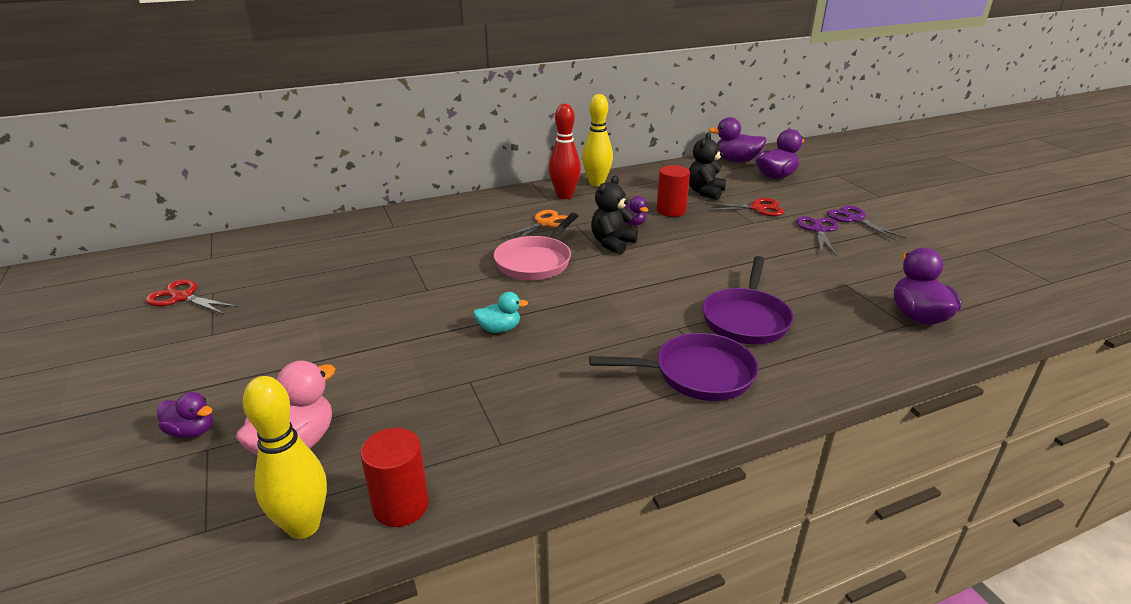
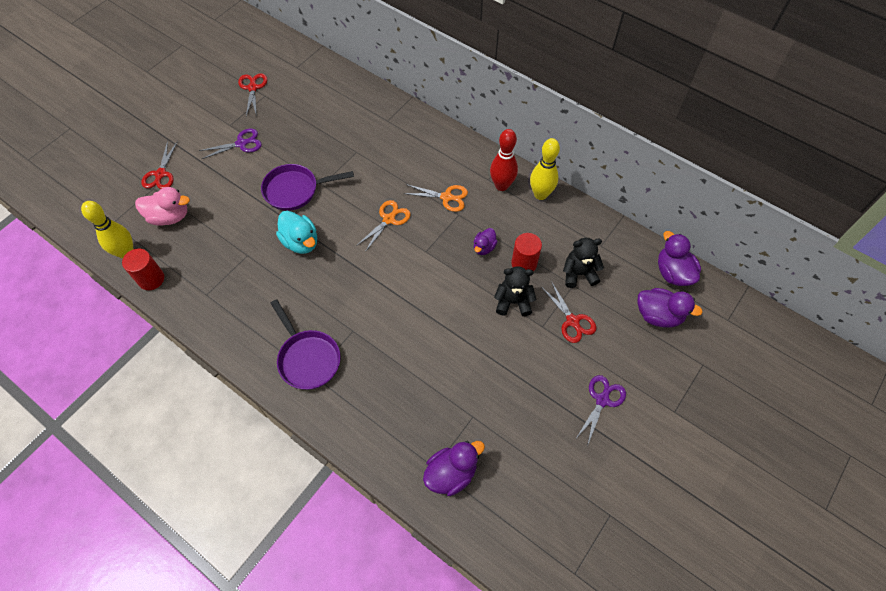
camera: 60 degrees right, 30 degrees up
purple duck [157,392,213,438] -> red scissors [141,141,178,189]
turquoise duck [473,292,528,333] -> turquoise duck [276,211,317,254], size x1.66
pink pan [494,212,579,280] -> orange scissors [356,200,411,252]
black teddy bear [591,175,638,255] -> black teddy bear moved to [494,266,537,316]
purple pan [702,256,794,344] -> purple pan moved to [261,164,354,211]
purple scissors [796,216,838,256] -> purple scissors moved to [199,129,262,159]

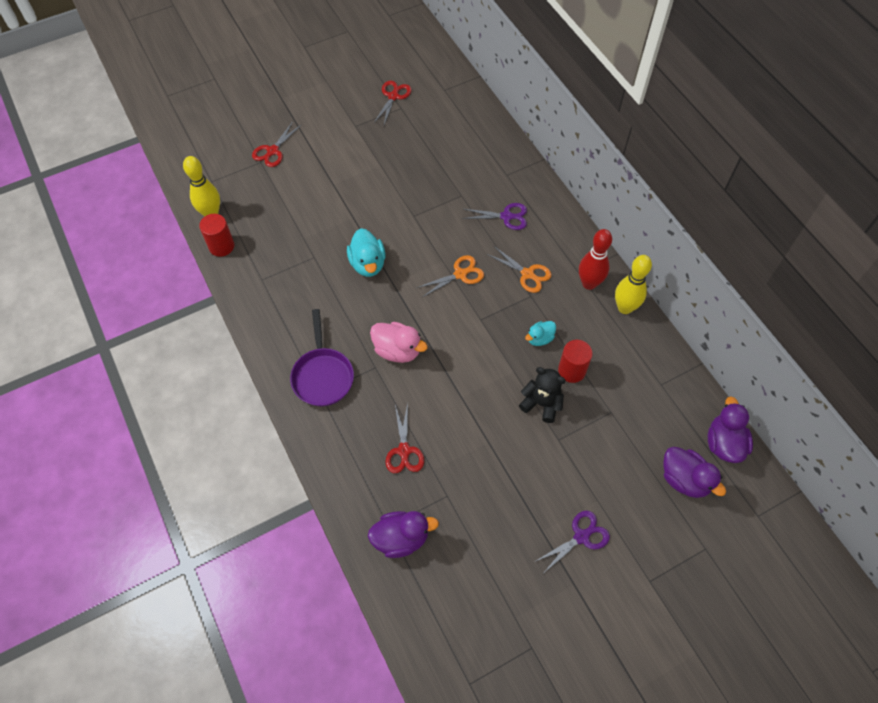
camera: 25 degrees right, 0 degrees up
pink duck [135,187,190,226] -> pink duck moved to [370,322,428,363]
purple scissors [199,129,262,159] -> purple scissors moved to [462,203,527,230]
purple pan [261,164,354,211] -> none
purple duck [474,228,498,255] -> turquoise duck [525,321,556,346]
red scissors [542,281,596,343] -> red scissors moved to [385,403,424,473]
black teddy bear [563,238,604,288] -> none

